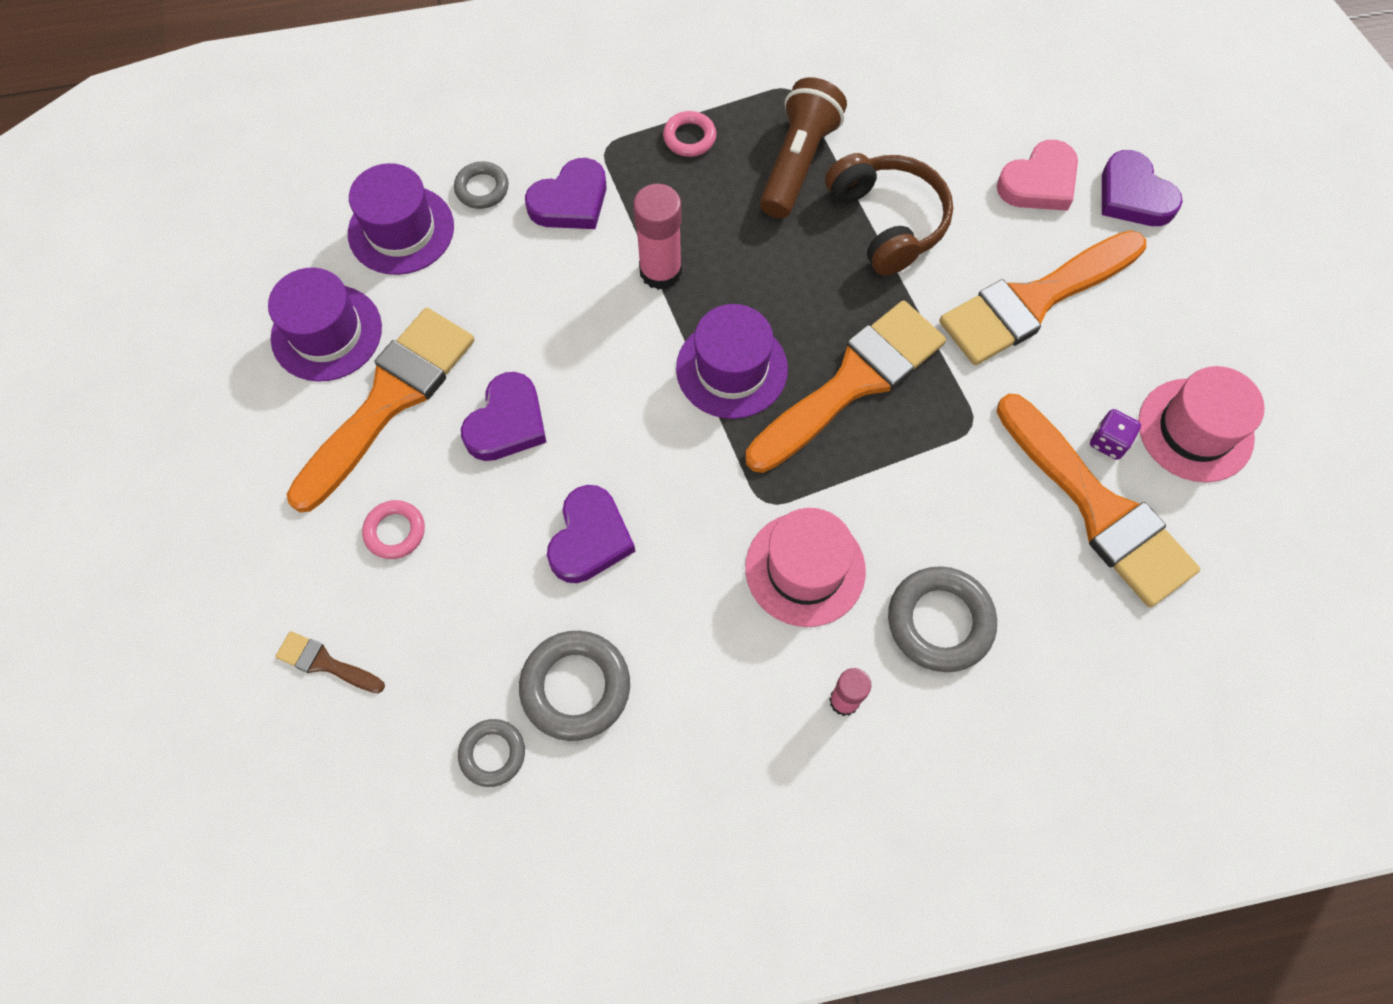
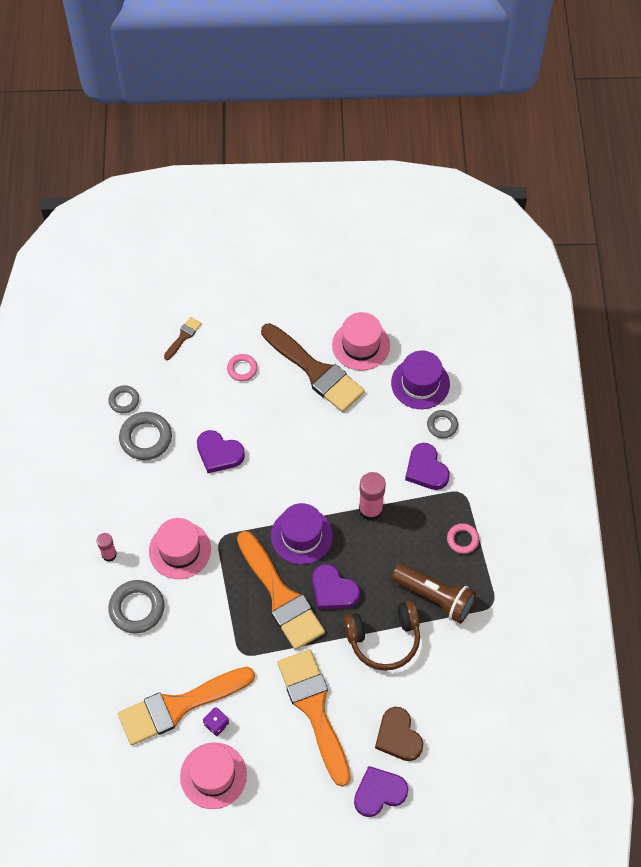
camera: 100 degrees right, 5 degrees down
purple hat [268,268,382,382] -> pink hat [332,312,390,371]
orange brush [287,308,475,512] -> brown brush [261,323,365,412]
purple heart [461,372,547,461] -> purple heart moved to [312,564,360,609]
pink heart [997,140,1078,211] -> brown heart [375,707,423,761]

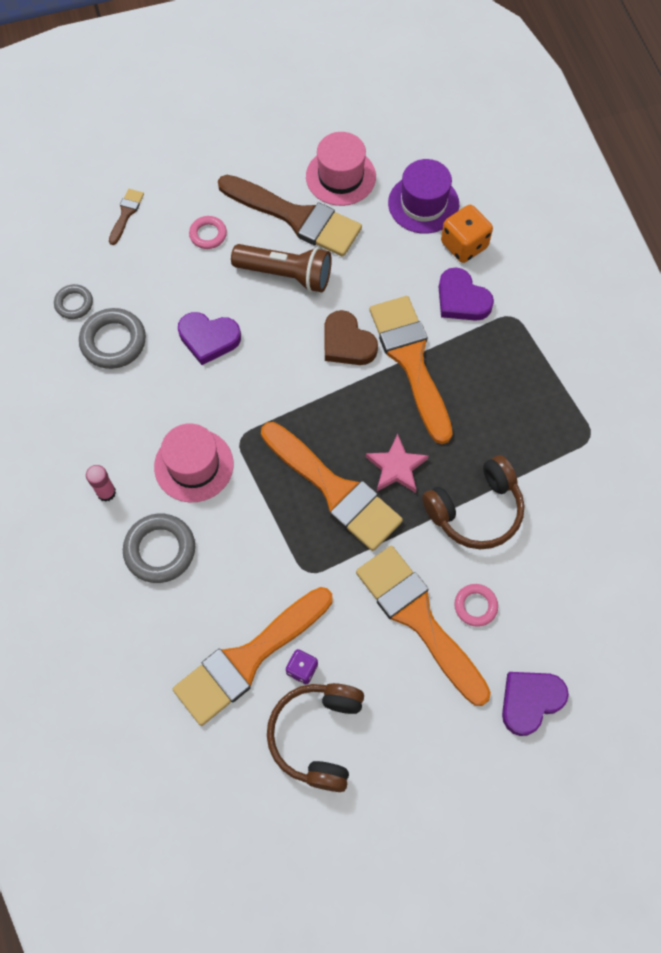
camera: 15 degrees left, 5 degrees up
pink hat [180,742,247,809] -> brown headphones [267,683,364,792]
purple hat [271,503,333,565] -> none
purple heart [312,564,360,609] -> pink star [366,434,429,493]
pink glue stick [359,472,386,521] -> orange brush [370,296,453,444]
brown heart [375,707,423,761] -> brown heart moved to [325,310,378,365]
brown flashlight [391,563,476,624] -> brown flashlight moved to [231,244,332,292]
grey ring [427,410,458,438] -> orange dice [441,205,493,263]
pink ring [447,523,479,554] -> pink ring moved to [454,584,498,627]

